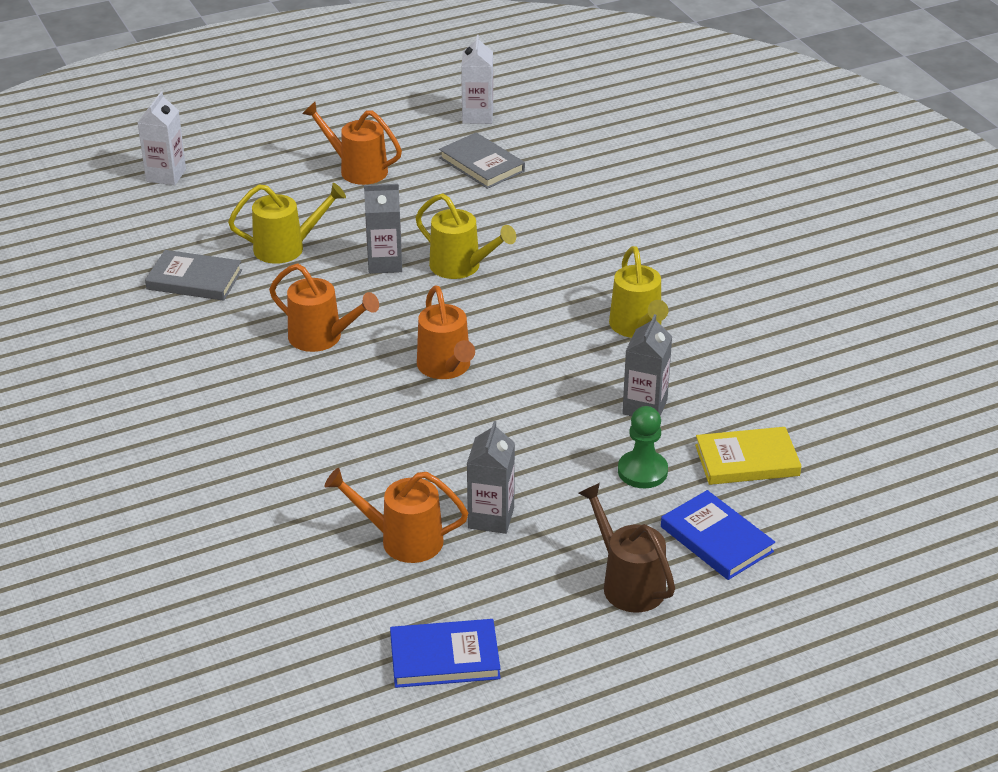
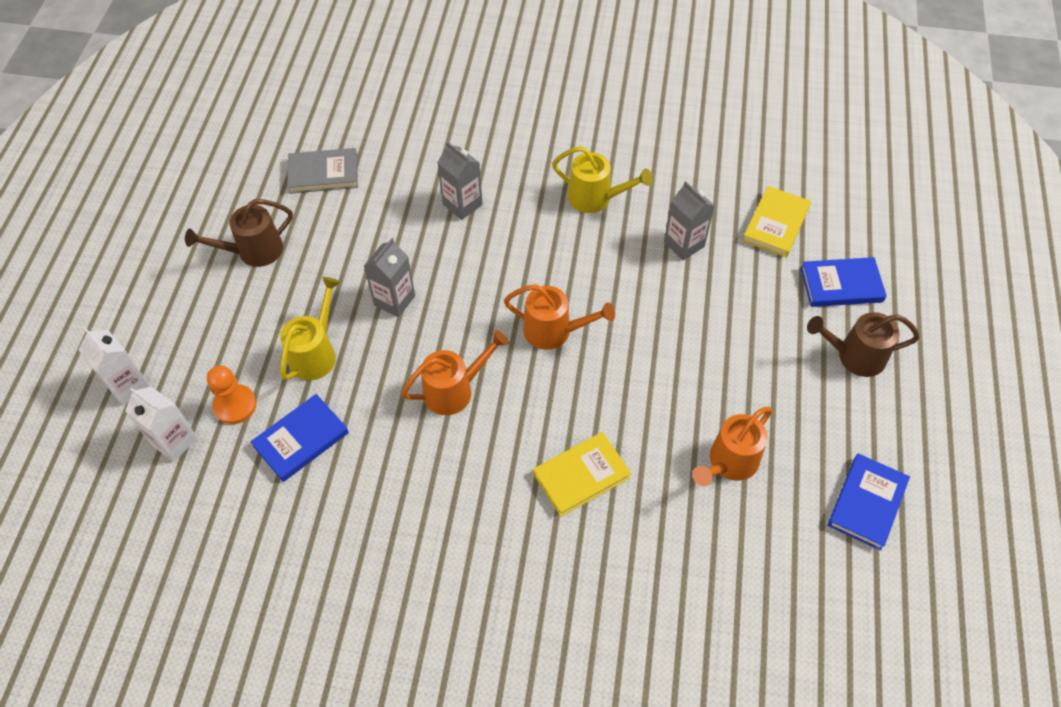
camera: 55 degrees left, 20 degrees up
grey book [145,250,242,301] -> blue book [251,394,349,482]
orange watering can [302,102,402,185] -> brown watering can [185,199,293,267]
yellow watering can [416,194,516,279] -> none
white carton [461,35,493,124] -> white carton moved to [125,386,197,462]
grey carton [467,421,515,534] -> grey carton moved to [437,141,483,220]
green pawn [618,406,668,488] -> none
none -> orange pawn [207,365,257,424]
none -> yellow book [533,432,631,517]

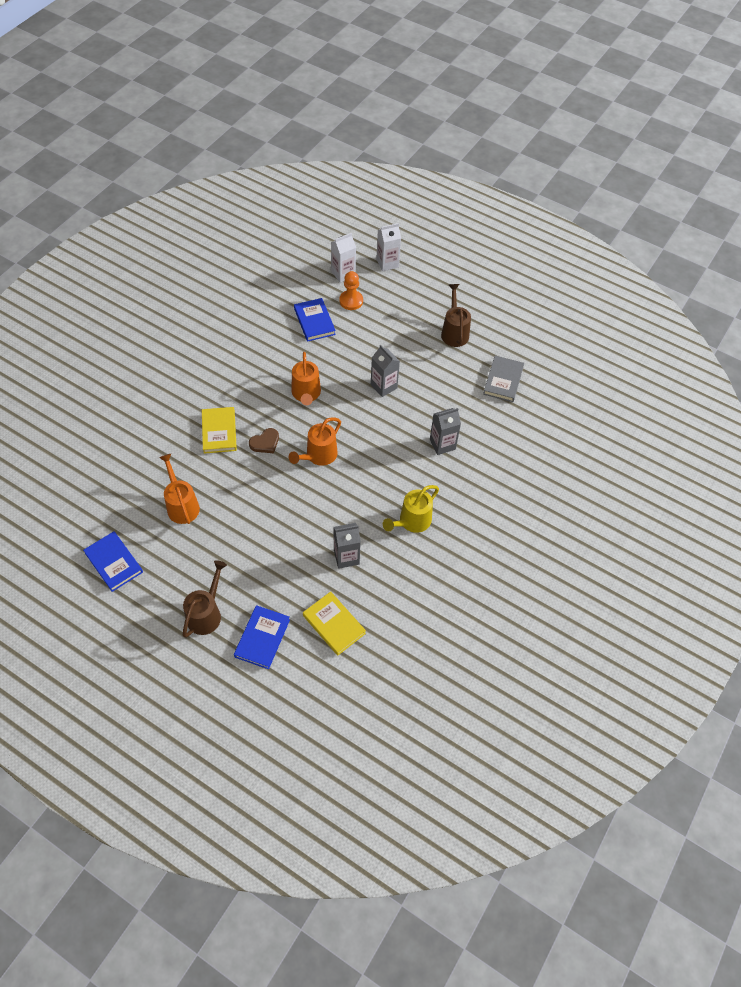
camera: 110 degrees right, 0 degrees up
yellow watering can [280,277,340,380] -> none
none -> brown heart [249,428,279,453]

